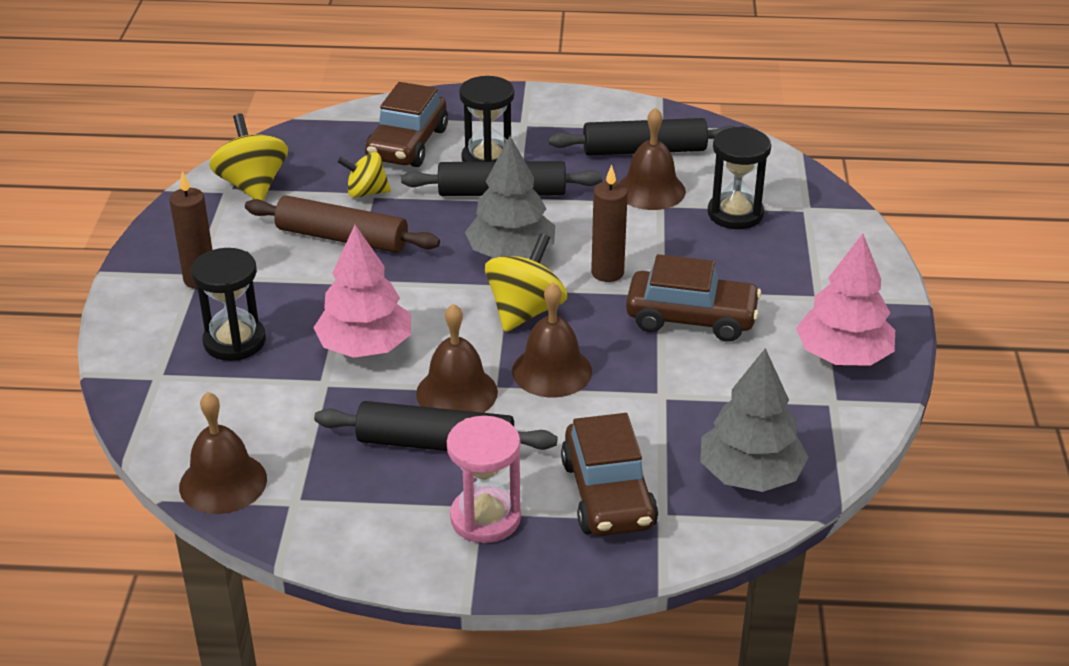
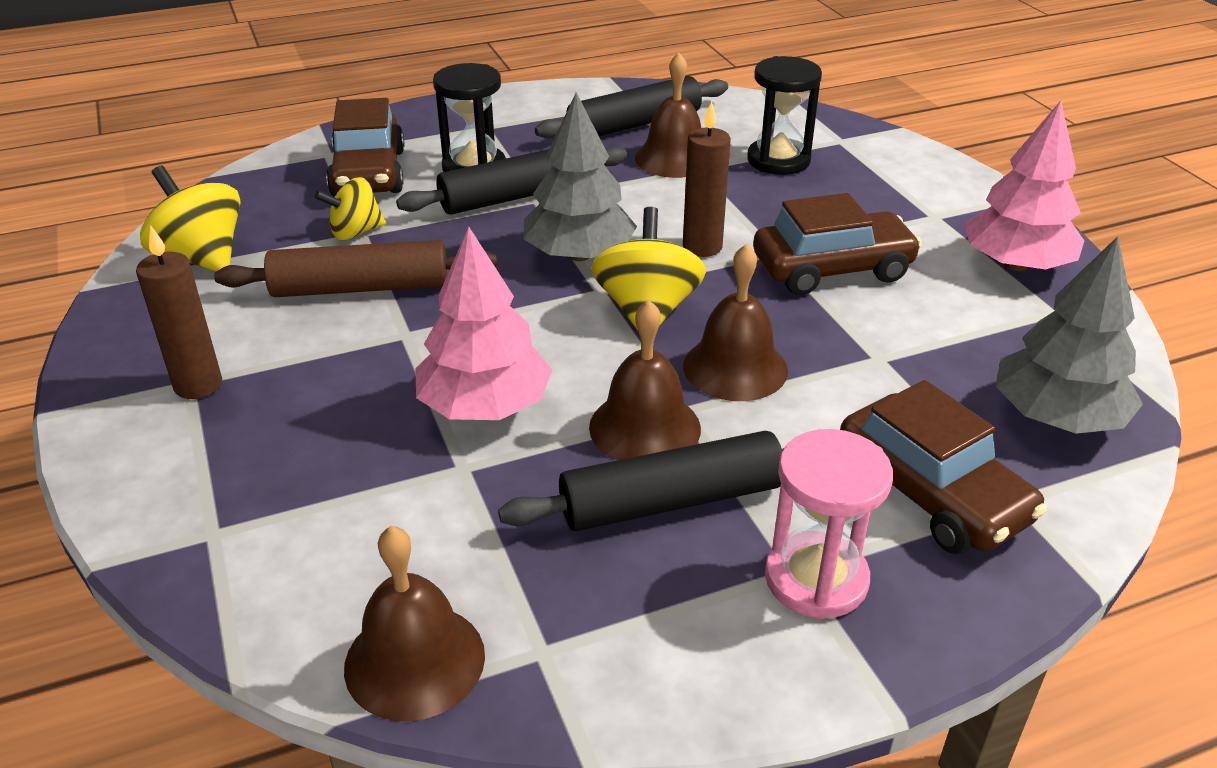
camera: 25 degrees left, 0 degrees up
black hourglass [191,248,266,361] -> none

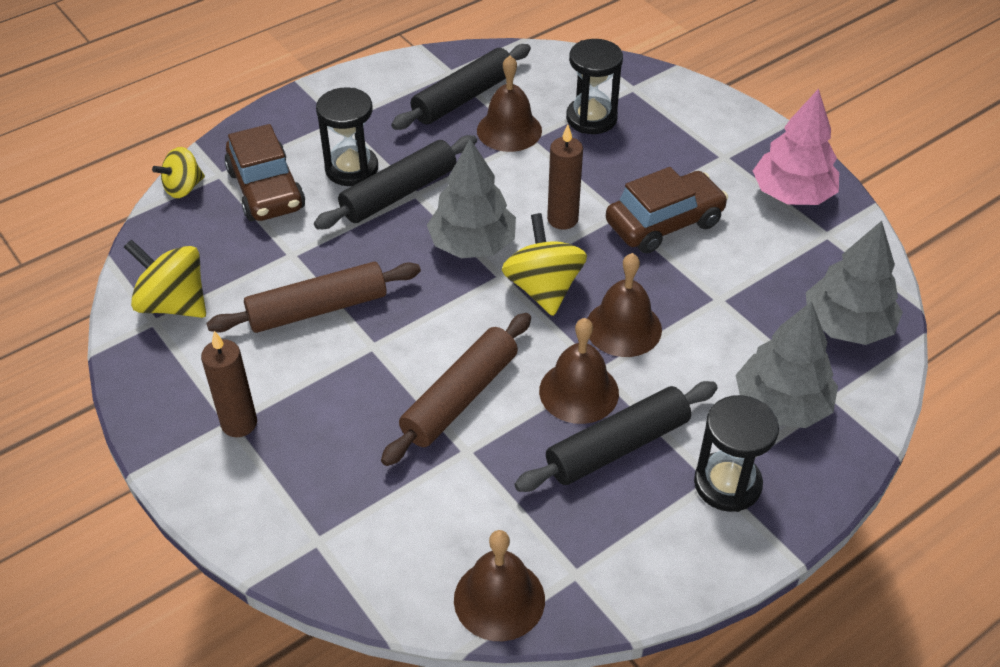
camera: 15 degrees left, 10 degrees up
yellow spinning top [314,177,386,240] -> yellow spinning top moved to [152,147,205,198]
pink tree [416,227,553,420] -> brown rolling pin [381,313,531,466]
pink hourglass [765,429,893,619] -> black hourglass [694,395,779,512]
brown car [840,380,1047,554] -> grey tree [736,301,838,428]

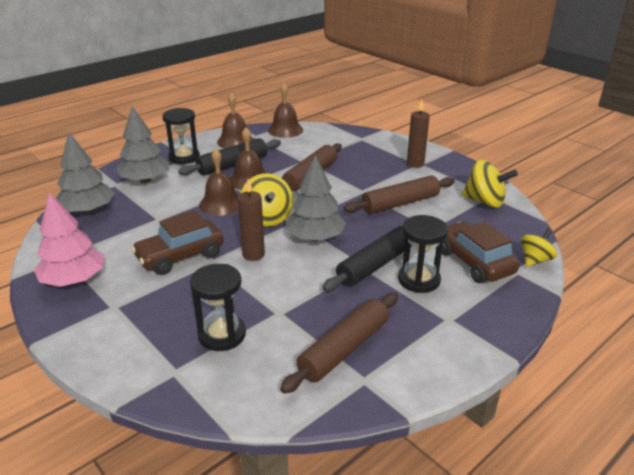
camera: 175 degrees right, 15 degrees down
black rolling pin [391,44,531,130] -> brown rolling pin [280,292,398,394]
brown bell [477,56,542,152] -> brown bell moved to [217,93,254,148]

